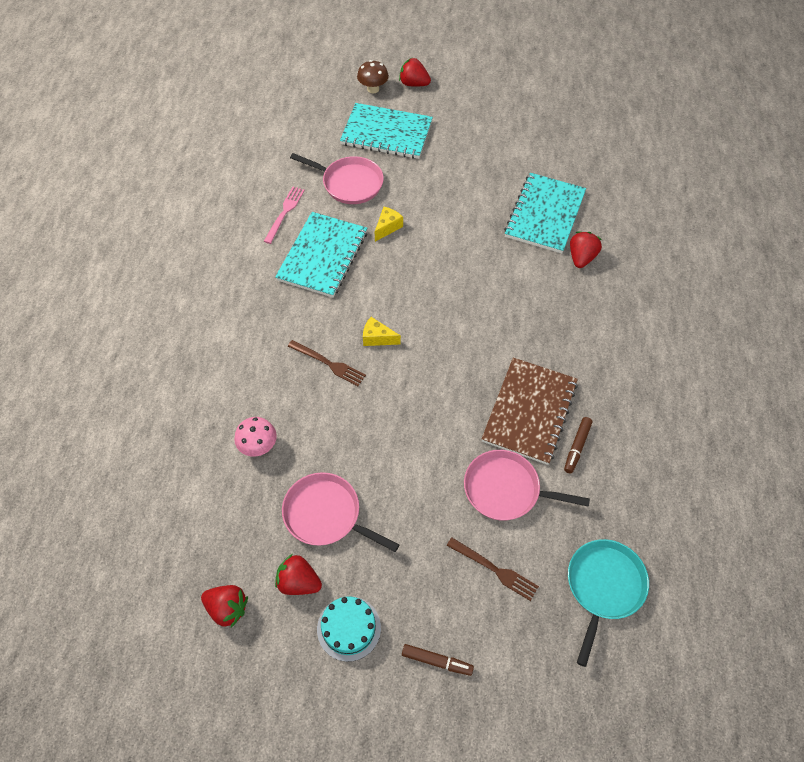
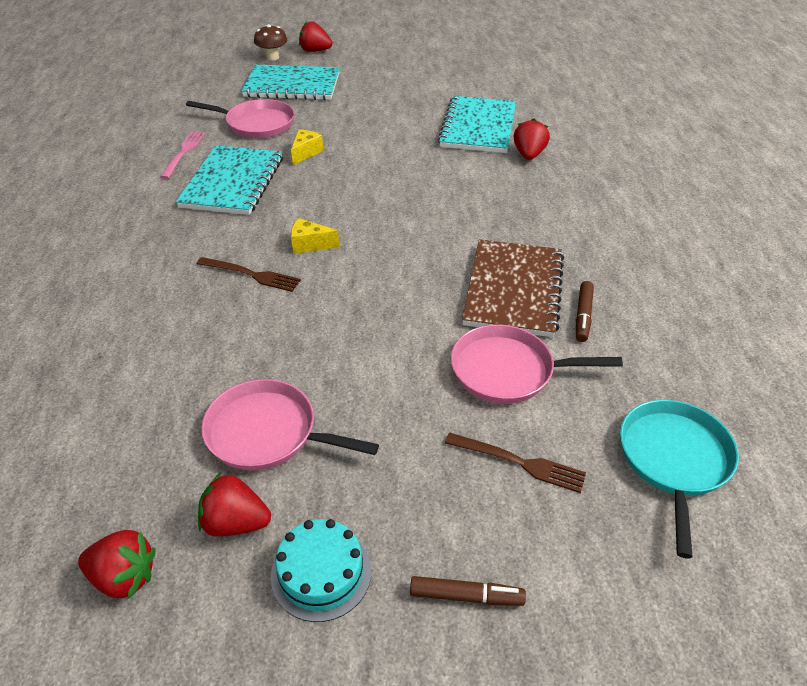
camera: 10 degrees left, 15 degrees down
pink mushroom [234,417,277,456] -> none

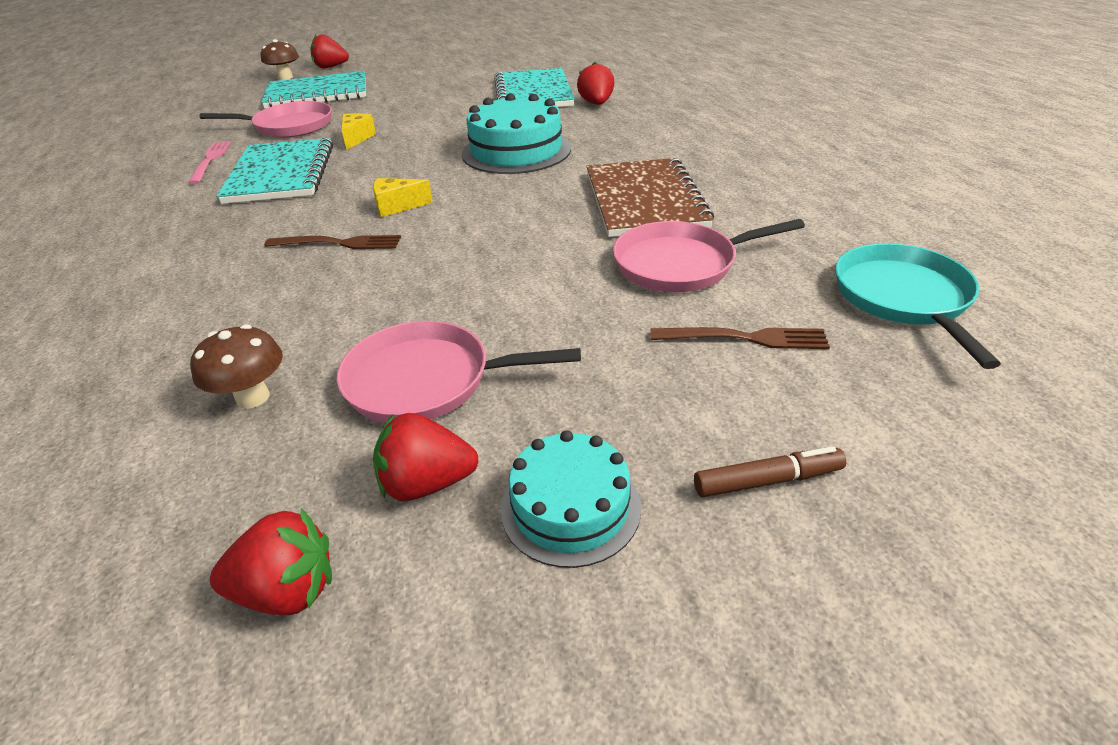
camera: 15 degrees left, 5 degrees down
brown marker [576,281,594,342] -> none
none -> brown mushroom [190,324,283,409]
none -> turquoise cake [462,93,571,174]

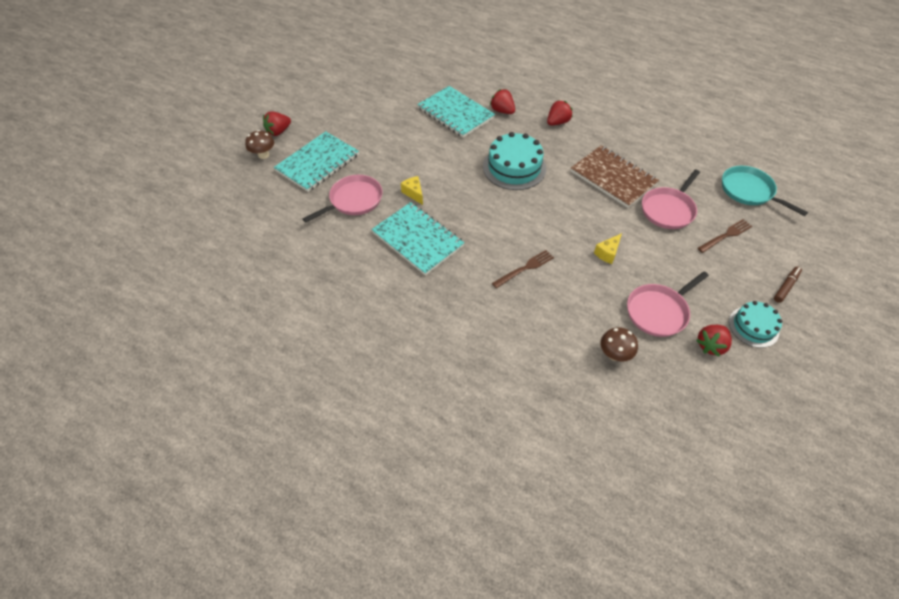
camera: 40 degrees left, 15 degrees up
pink fork [188,141,232,185] -> none
red strawberry [210,508,332,615] -> red strawberry moved to [547,100,573,126]
yellow cheese [373,178,433,217] -> yellow cheese moved to [594,233,622,264]

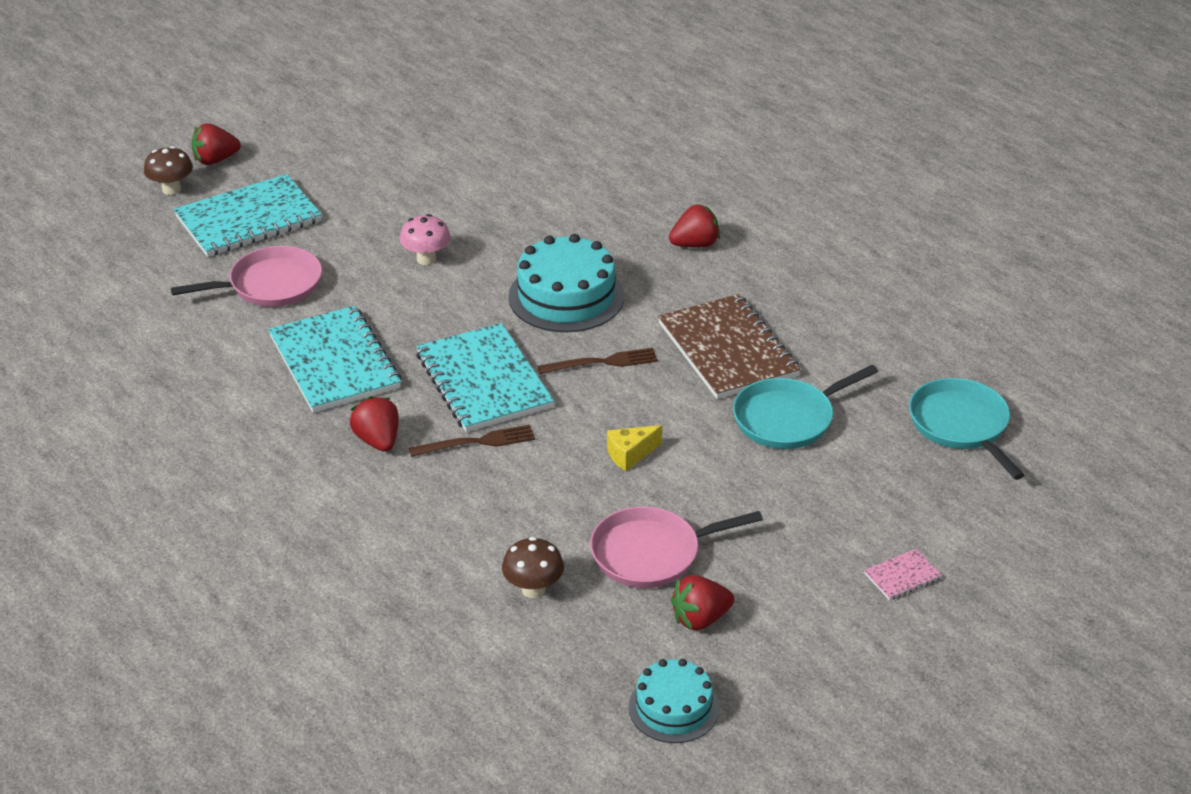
camera: 20 degrees right, 15 degrees down
yellow cheese [401,176,423,205] -> none
turquoise notebook [417,86,495,138] -> turquoise notebook moved to [416,323,554,432]
red strawberry [490,89,515,114] -> red strawberry moved to [350,396,399,452]
pink pan [642,169,700,229] -> turquoise pan [733,365,878,449]
brown fork [698,219,752,253] -> brown fork moved to [538,348,658,374]
turquoise cake [729,301,782,348] -> turquoise cake moved to [629,659,719,743]
brown marker [774,266,802,303] -> pink notebook [864,549,942,600]
none -> pink mushroom [400,214,451,265]

